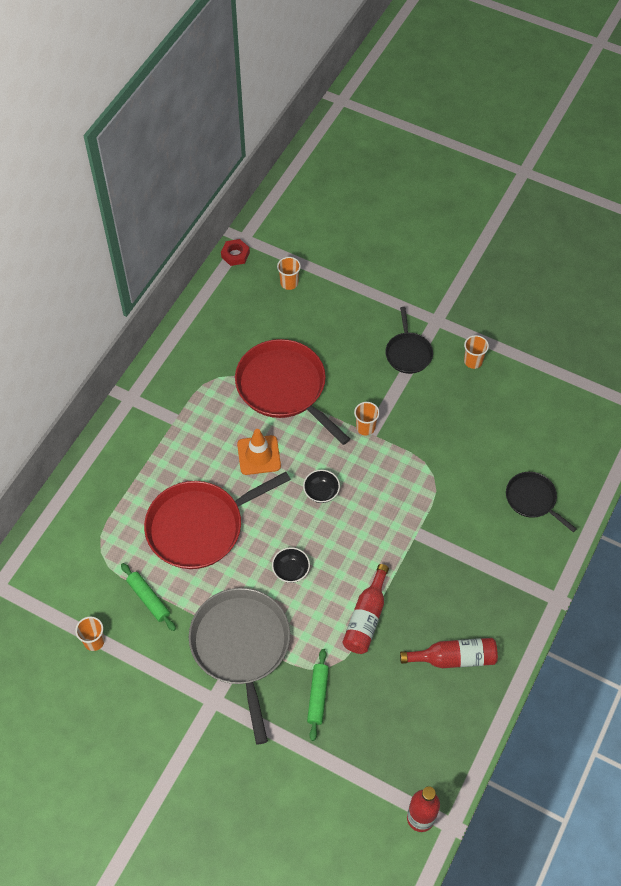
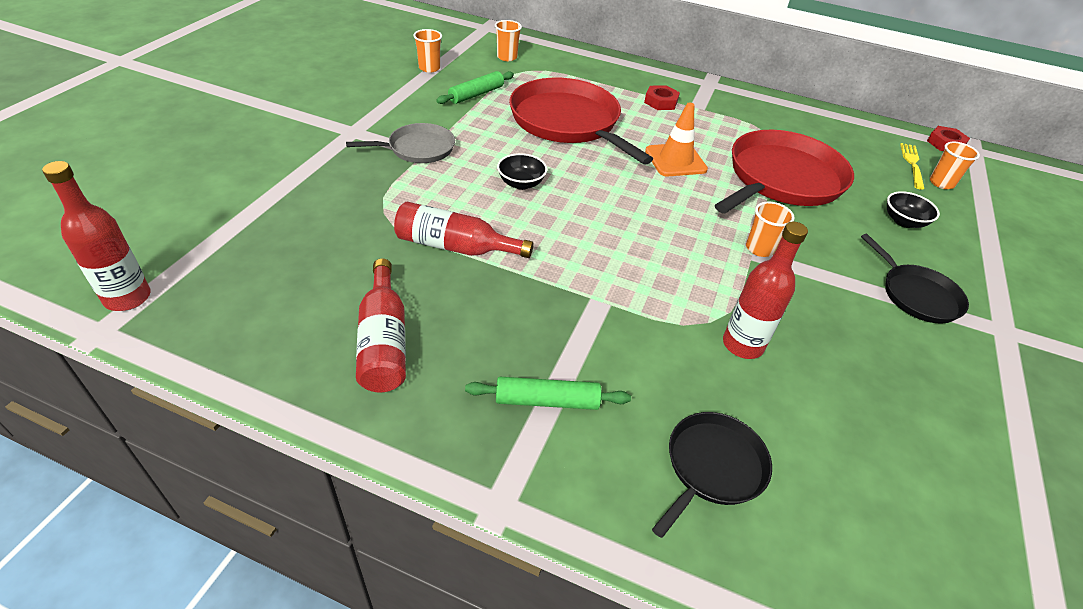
camera: 80 degrees right, 15 degrees down
grey pan [189,588,290,745] -> grey pan [346,123,455,163], size x0.54
black bowl [303,470,340,503] -> black bowl moved to [887,191,940,228]
green rolling pin [307,649,329,741] -> green rolling pin moved to [465,377,631,410]
black pan [385,307,433,374] -> black pan turned 105 degrees counterclockwise [861,234,969,324]
orange cup [464,335,489,369] -> orange cup moved to [495,20,522,61]
none -> red nut [644,85,680,110]
none -> red bottle [723,222,808,359]
none -> yellow fork [900,143,925,190]

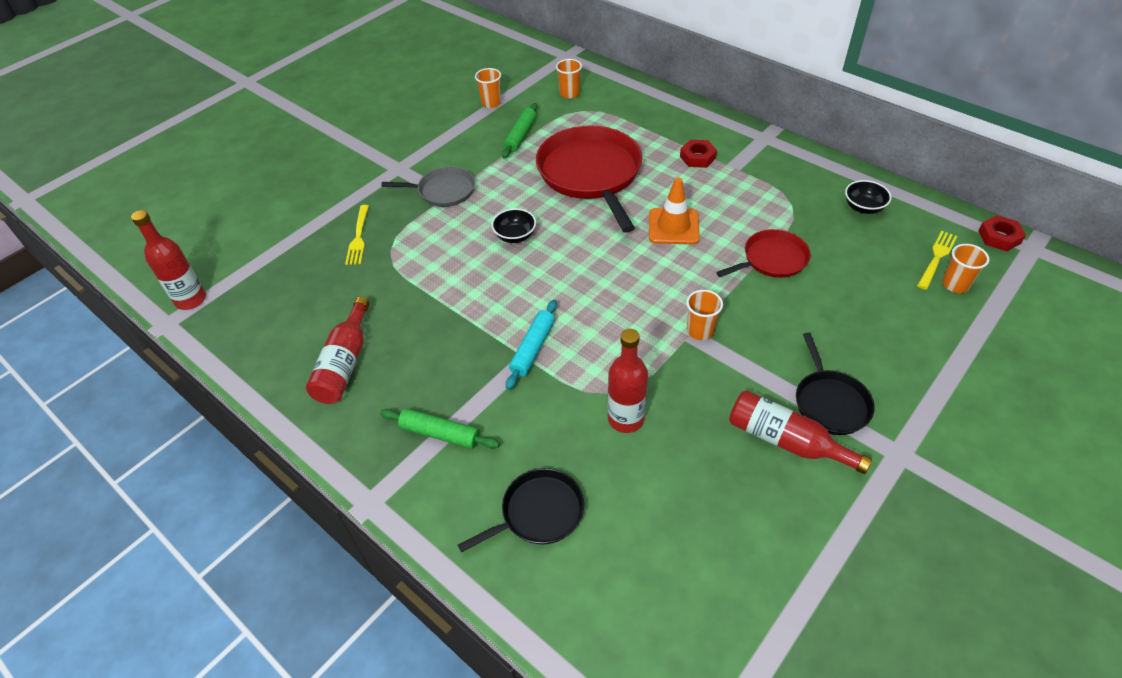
camera: 25 degrees right, 5 degrees up
red bottle [394,202,534,258] -> red bottle moved to [729,390,872,474]
green rolling pin [436,71,514,104] -> green rolling pin turned 45 degrees counterclockwise [502,103,537,159]
red pan [715,130,854,213] -> red pan [716,229,811,278], size x0.54
black bowl [887,191,940,228] -> black bowl moved to [845,180,892,214]
none -> yellow fork [345,205,369,265]
none -> turquoise rolling pin [506,300,557,390]

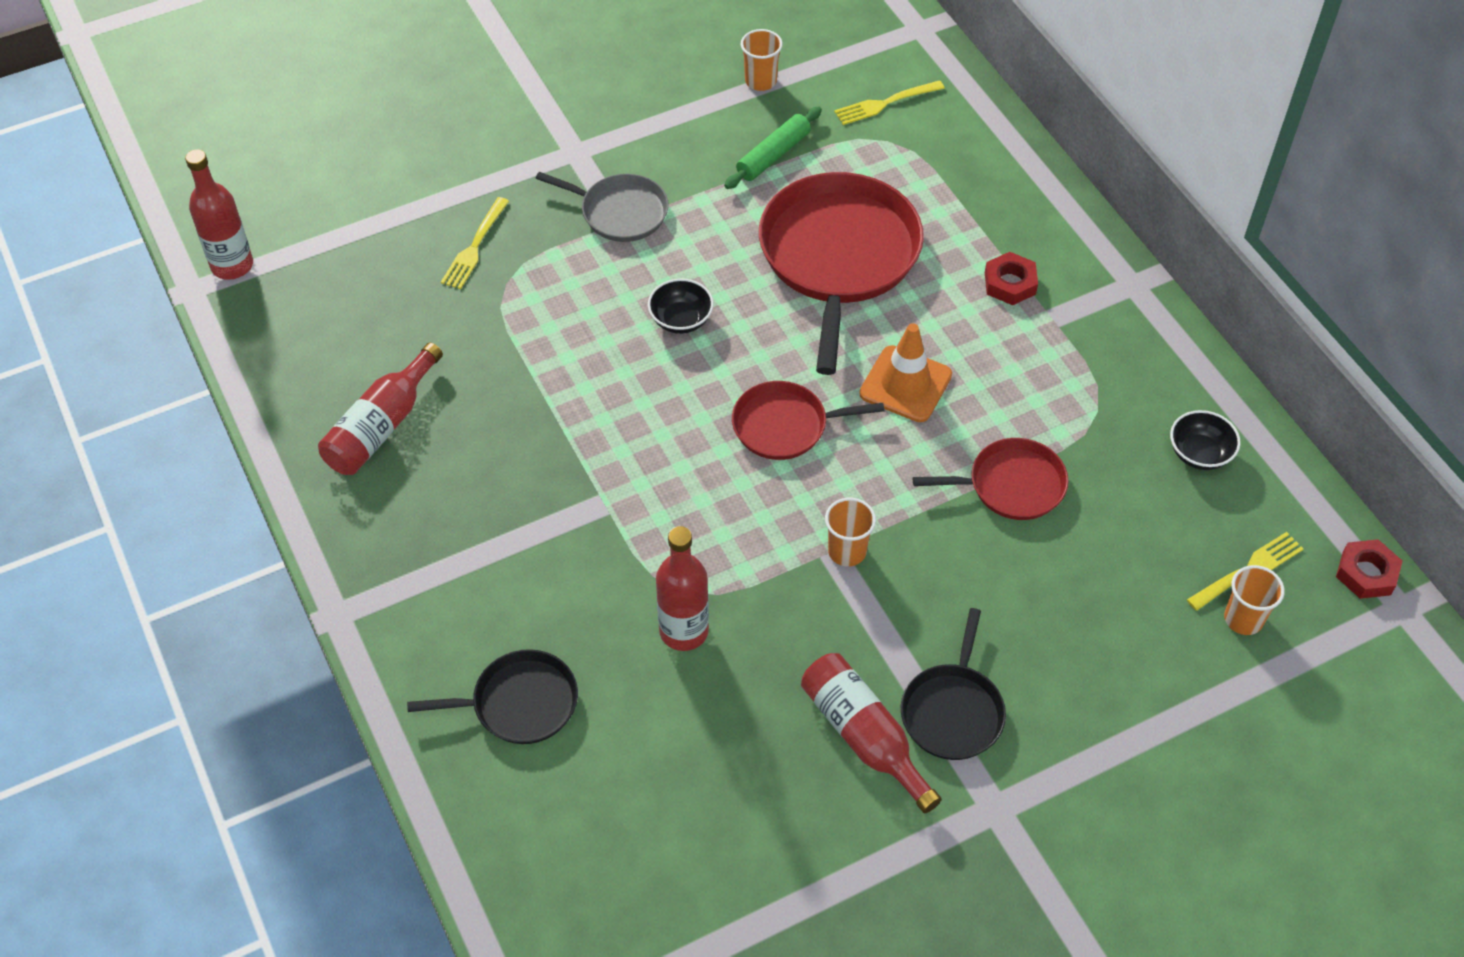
camera: 20 degrees right, 5 degrees up
green rolling pin [380,409,500,449] -> none
turquoise rolling pin [506,300,557,390] -> none
orange cup [556,59,582,99] -> yellow fork [834,80,945,125]
none -> red pan [732,381,884,460]

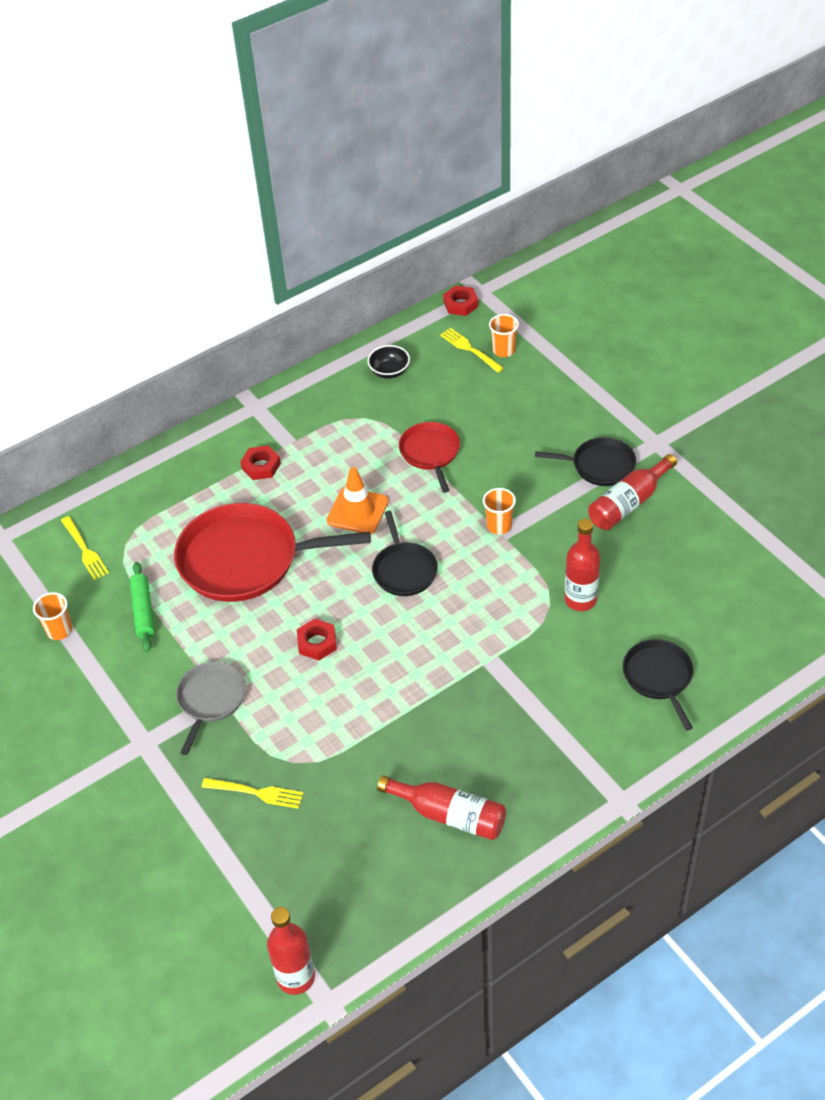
camera: 95 degrees left, 5 degrees down
black bowl [648,279,714,334] -> red nut [297,619,337,661]
green rolling pin [724,107,822,189] -> green rolling pin turned 45 degrees clockwise [129,562,155,652]
red pan [732,381,884,460] -> black pan [372,511,438,596]

